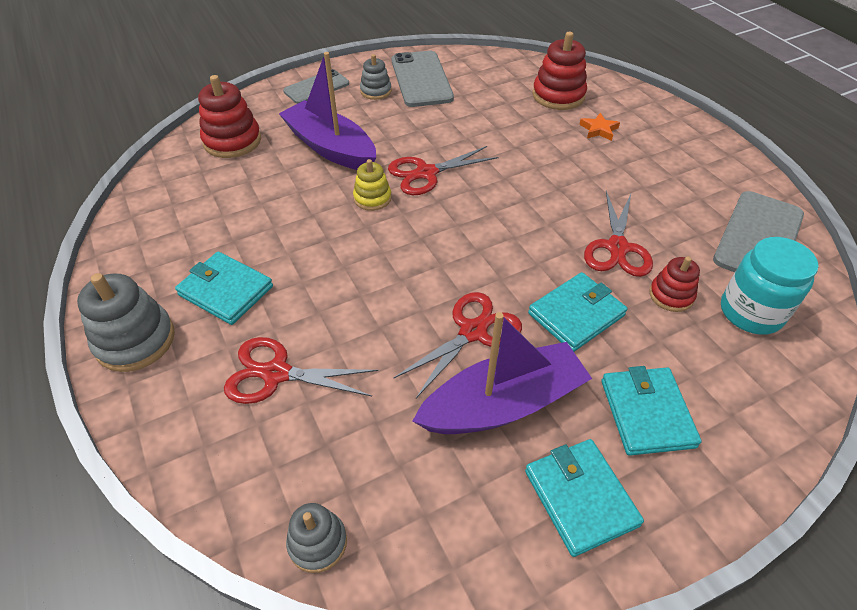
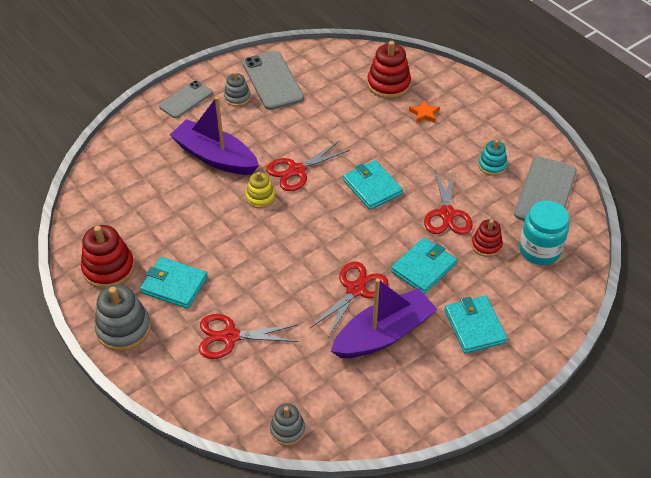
camera: 10 degrees left, 0 degrees up
red stacking toy [198,75,261,158] -> red stacking toy moved to [81,225,135,289]
turquoise wallet [525,439,644,557] -> turquoise wallet moved to [343,160,403,210]
none -> turquoise stacking toy [478,140,507,176]

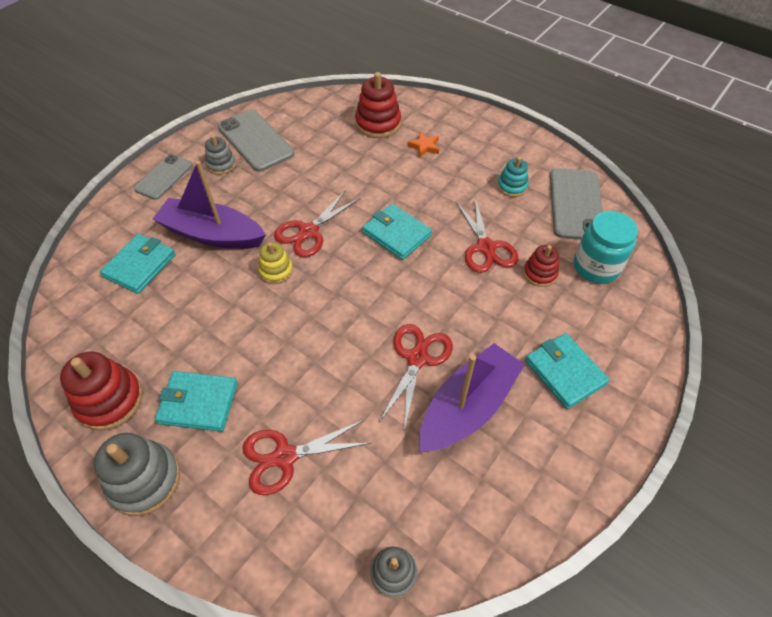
camera: 15 degrees left, 5 degrees up
turquoise wallet [391,238,457,294] -> turquoise wallet moved to [100,234,176,294]

